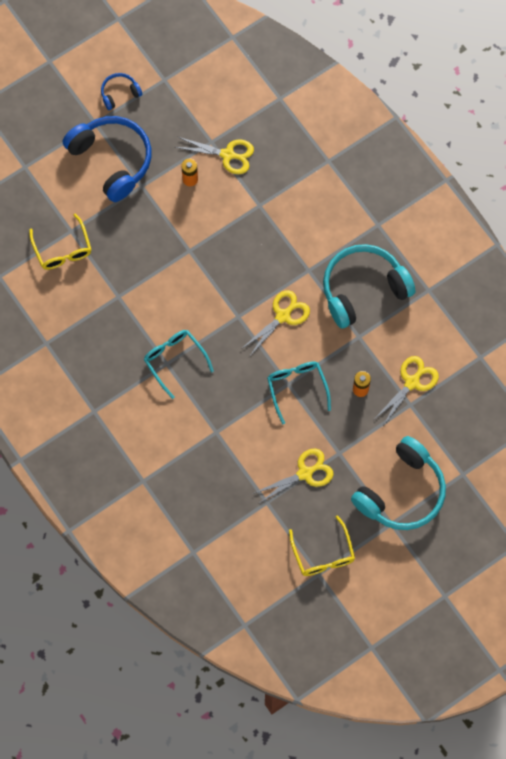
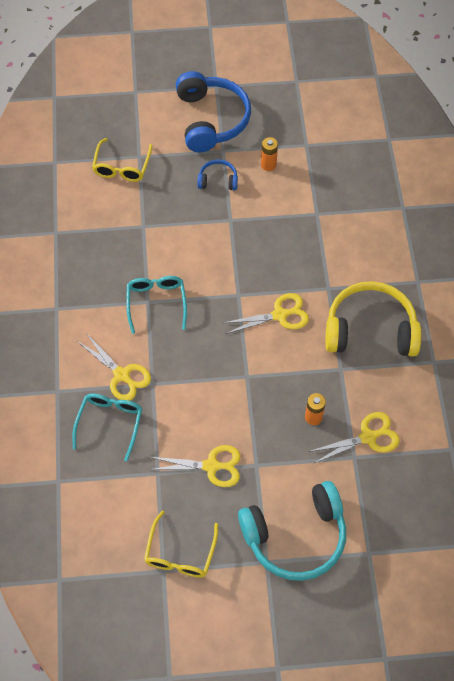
camera: 30 degrees right, 10 degrees down
blue headphones [101,73,142,110] -> blue headphones moved to [197,159,238,190]
yellow scissors [175,137,254,174] -> yellow scissors moved to [77,333,151,401]
turquoise glasses [267,362,331,424] -> turquoise glasses moved to [72,393,142,461]
turquoise headphones [323,244,415,328] -> yellow headphones [325,281,422,357]

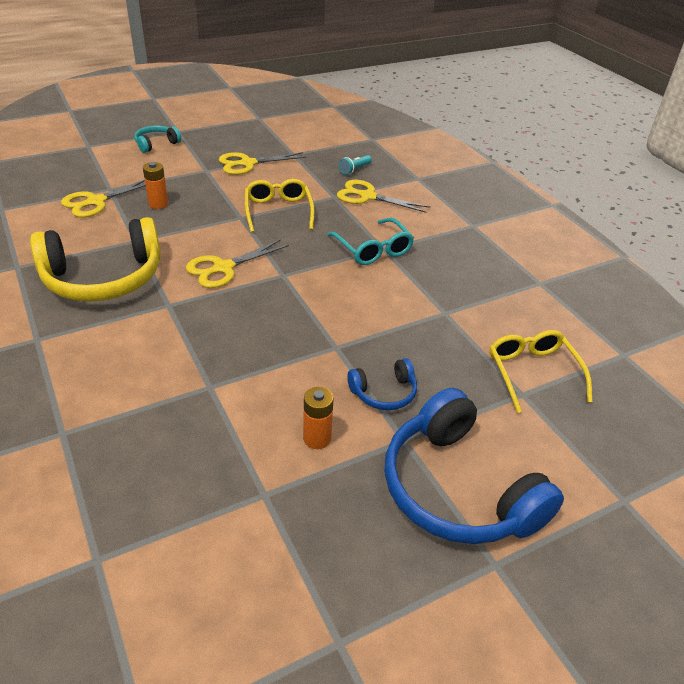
camera: 155 degrees right, 20 degrees down
turquoise glasses [72,393,142,461] -> turquoise flashlight [339,155,372,175]
yellow glasses [144,510,218,578] -> yellow glasses moved to [245,179,315,233]
turquoise headphones [238,481,346,581] -> turquoise headphones [134,125,181,153], size x0.47

